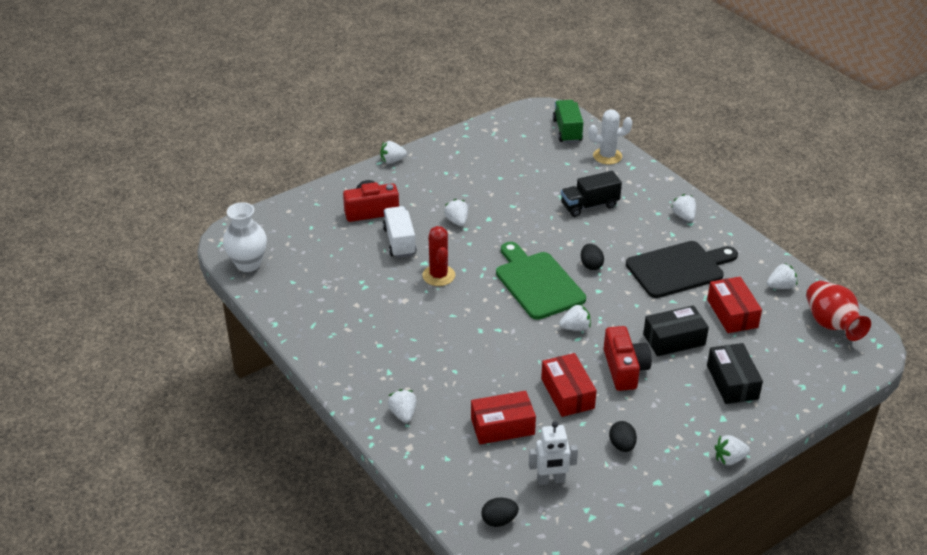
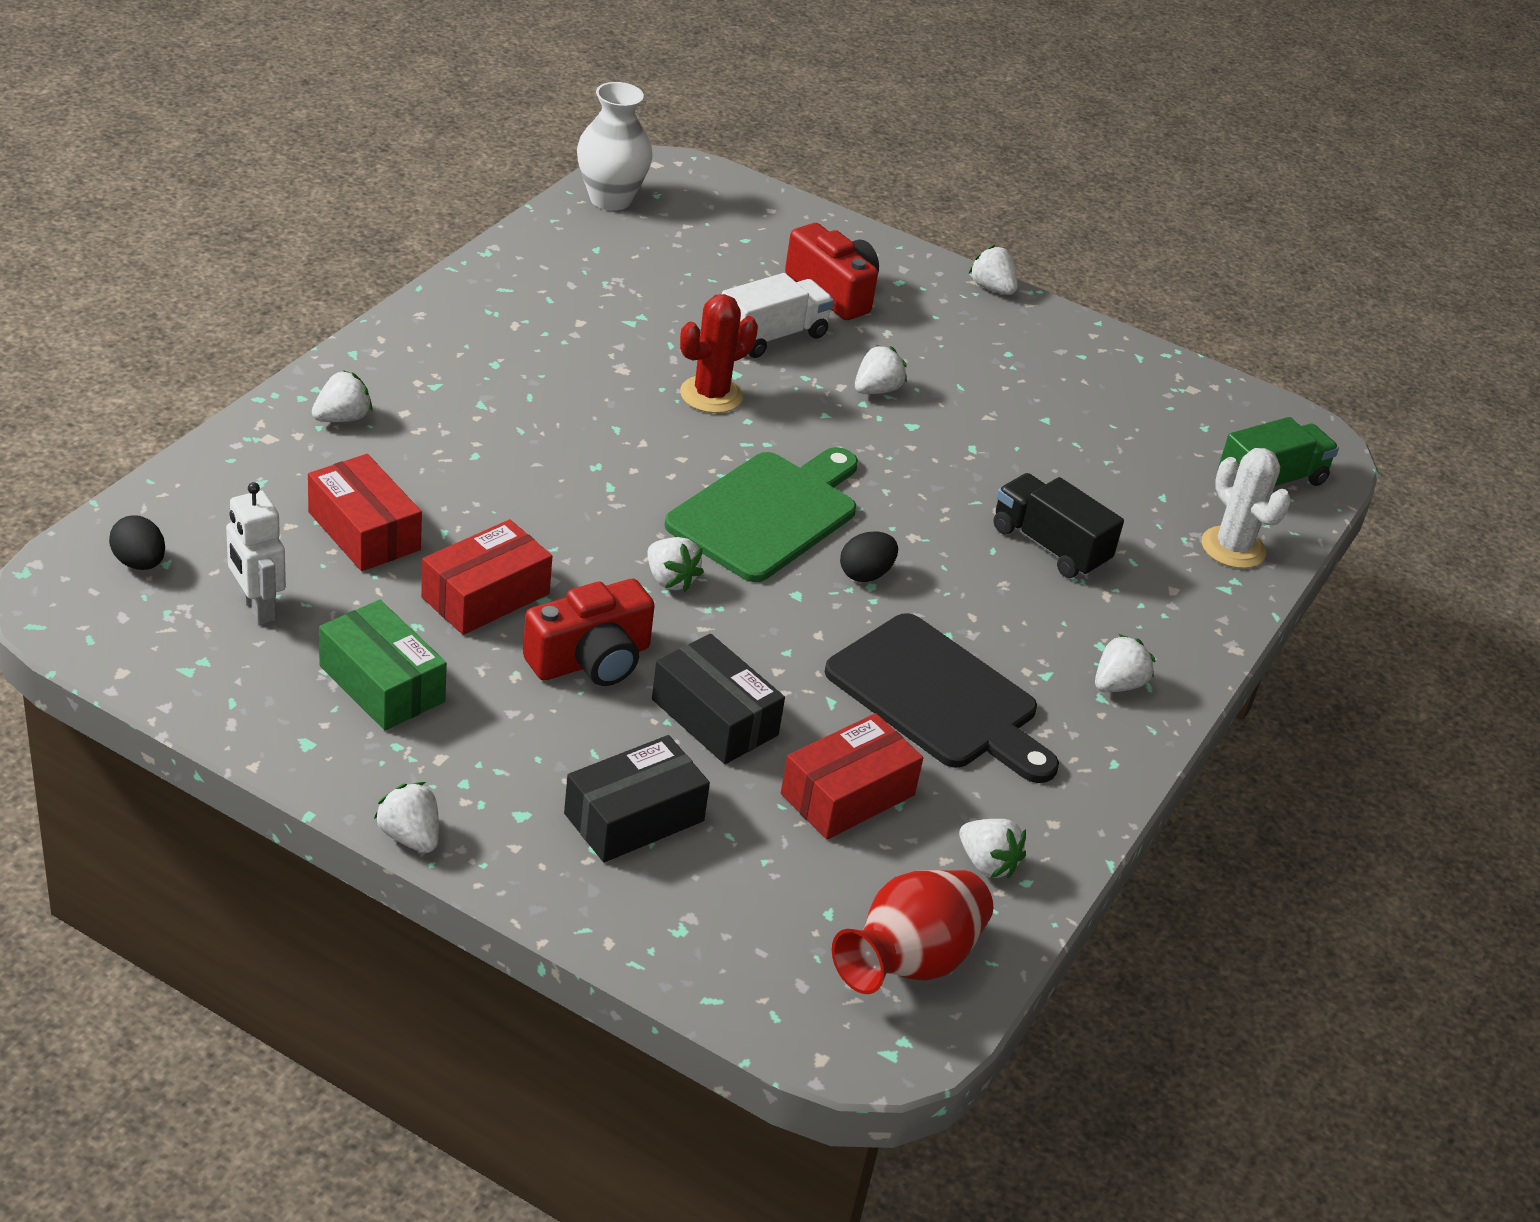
camera: 60 degrees right, 0 degrees up
black egg [609,421,637,452] -> green box [319,600,447,730]

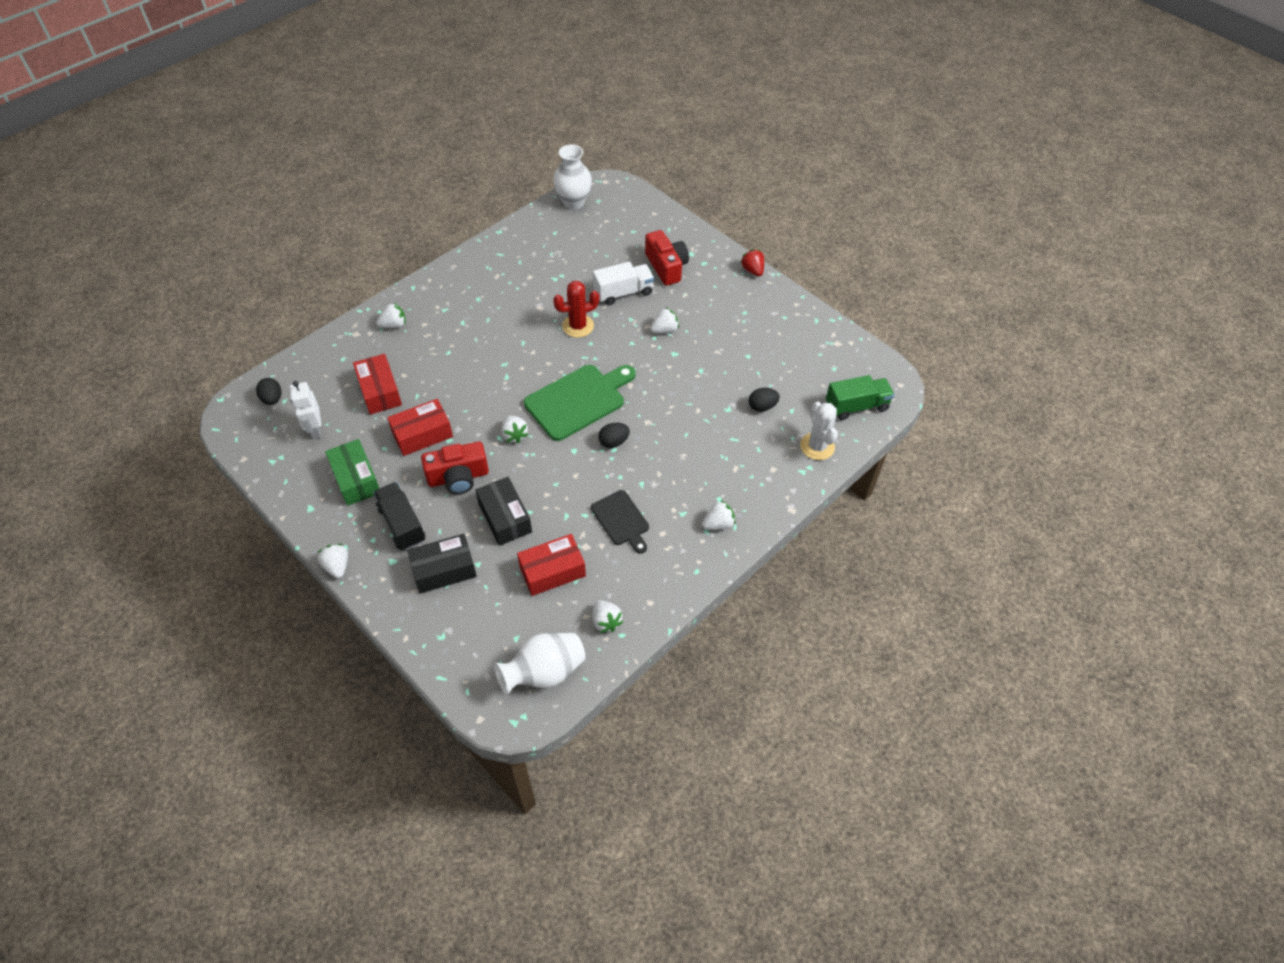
camera: 20 degrees right, 15 degrees up
black cutting board [825,613,1059,783] -> black cutting board [591,490,649,554], size x0.59
red vase [832,870,993,994] -> white vase [494,633,586,695]
white strawberry [968,245,1018,295] -> red strawberry [741,249,764,276]
black truck [994,473,1124,578] -> black truck moved to [373,482,425,551]
none -> black egg [748,388,780,412]

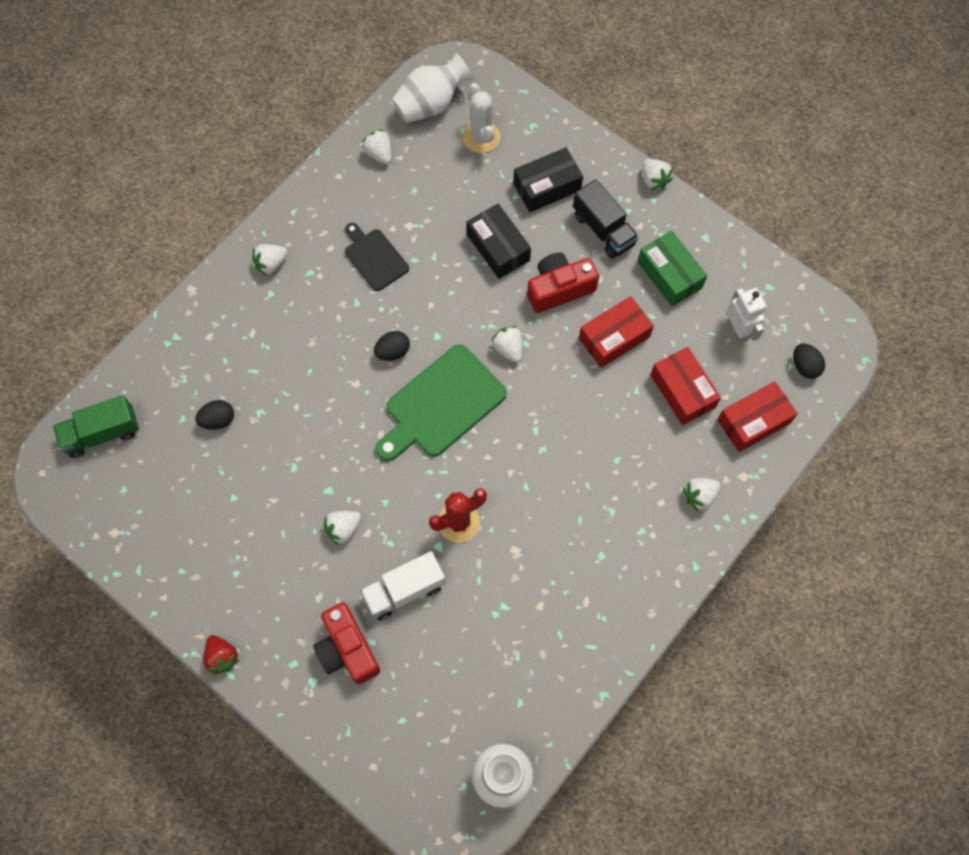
camera: 175 degrees right, 15 degrees up
red box [517,534,586,596] -> red box moved to [717,381,798,452]
white cactus [800,402,838,460] -> white cactus moved to [463,83,500,153]

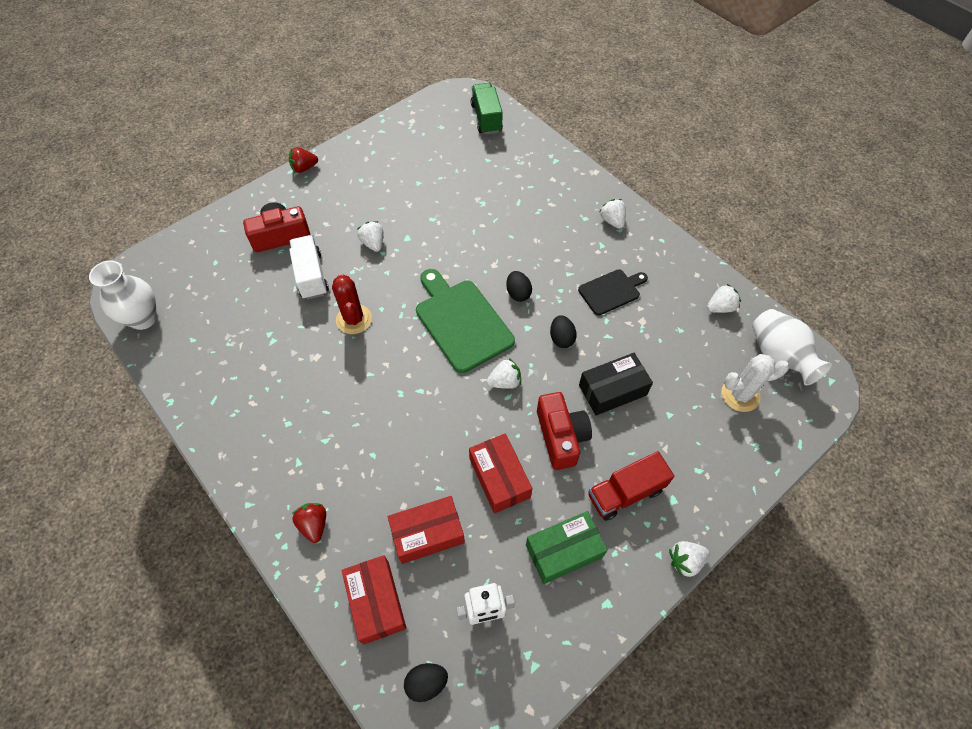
camera: 100 degrees right, 10 degrees down
black egg [195,400,234,430] -> black egg moved to [550,315,577,348]
black box [513,147,583,212] -> none
black truck [573,179,639,259] -> red truck [588,451,674,521]
white strawberry [683,478,721,512] -> red strawberry [292,503,326,543]

